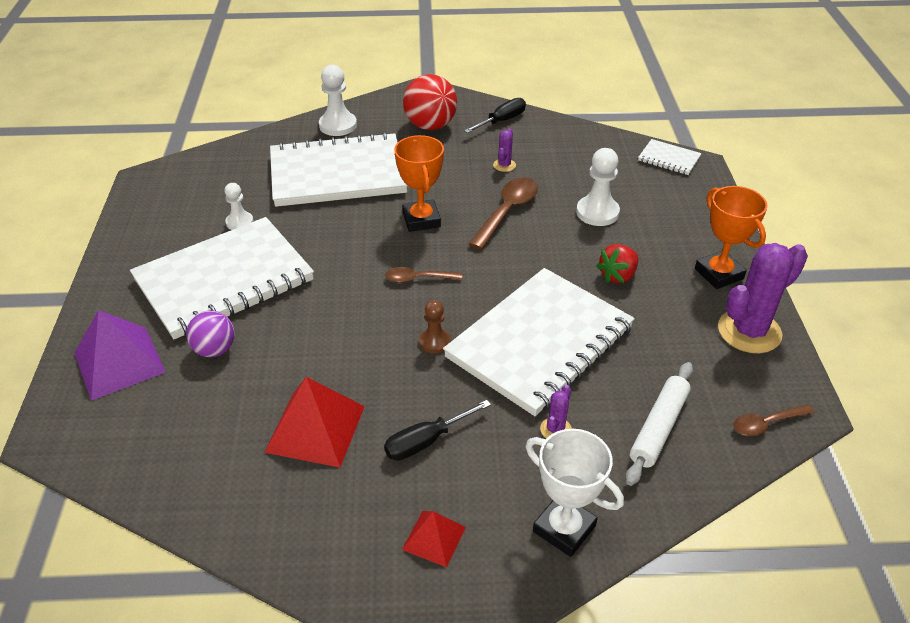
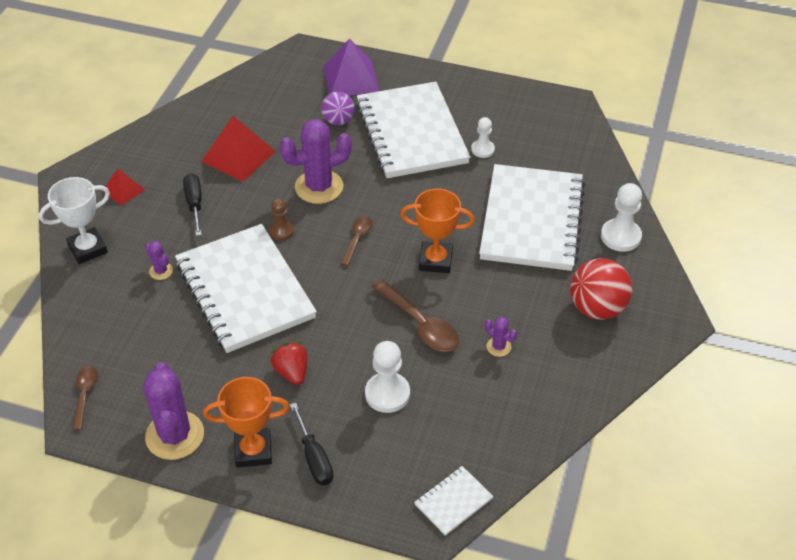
camera: 110 degrees right, 5 degrees up
black screwdriver [464,98,526,133] -> black screwdriver moved to [290,403,334,485]
white rolling pin [625,362,693,486] -> none
none -> purple cactus [280,119,352,204]

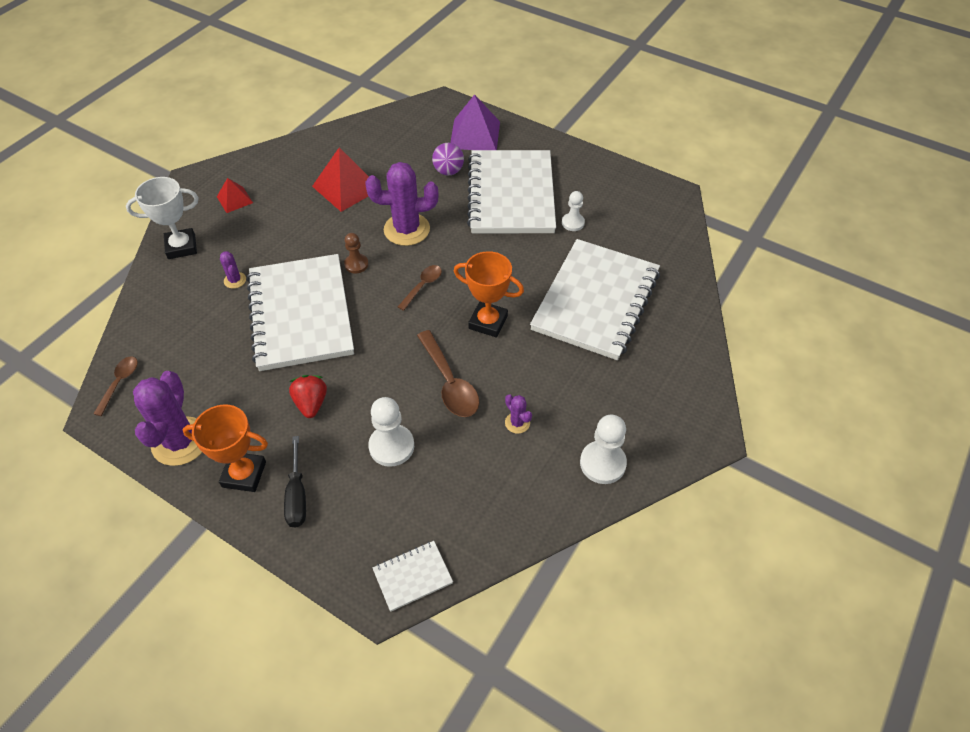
camera: 15 degrees right, 5 degrees up
black screwdriver [183,173,202,236] -> none
red ball [570,258,632,320] -> none
white pawn [601,183,642,252] -> white pawn moved to [580,415,627,484]

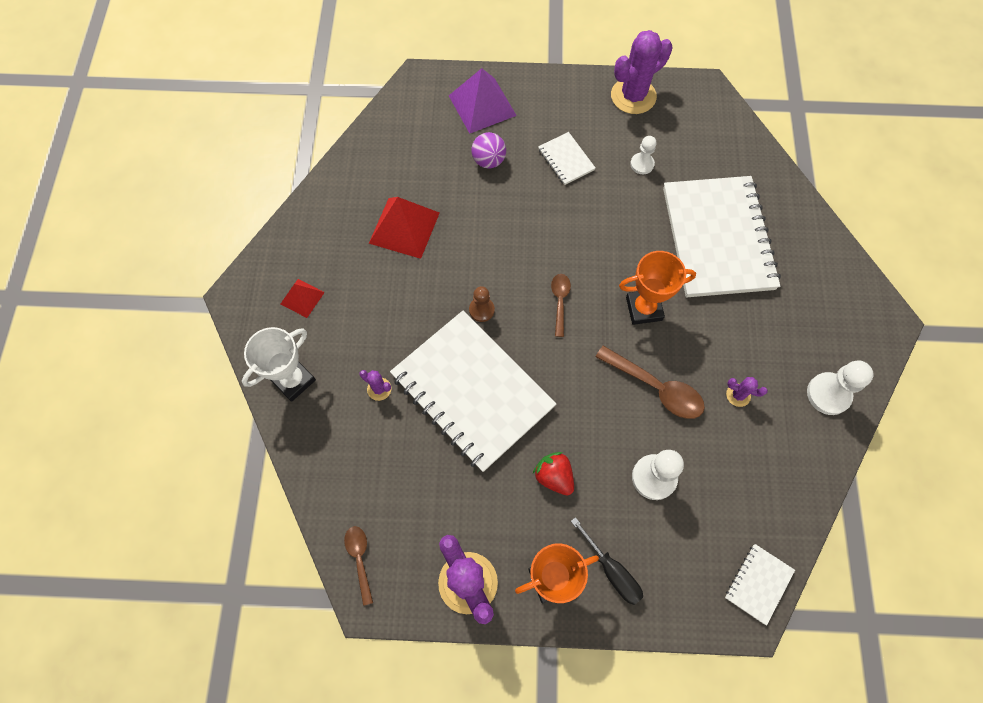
camera: 30 degrees left, 15 degrees up
purple cactus [366,162,438,246] -> purple cactus moved to [611,30,672,114]
white notebook [467,150,556,233] -> white notebook [538,132,595,185], size x0.42

